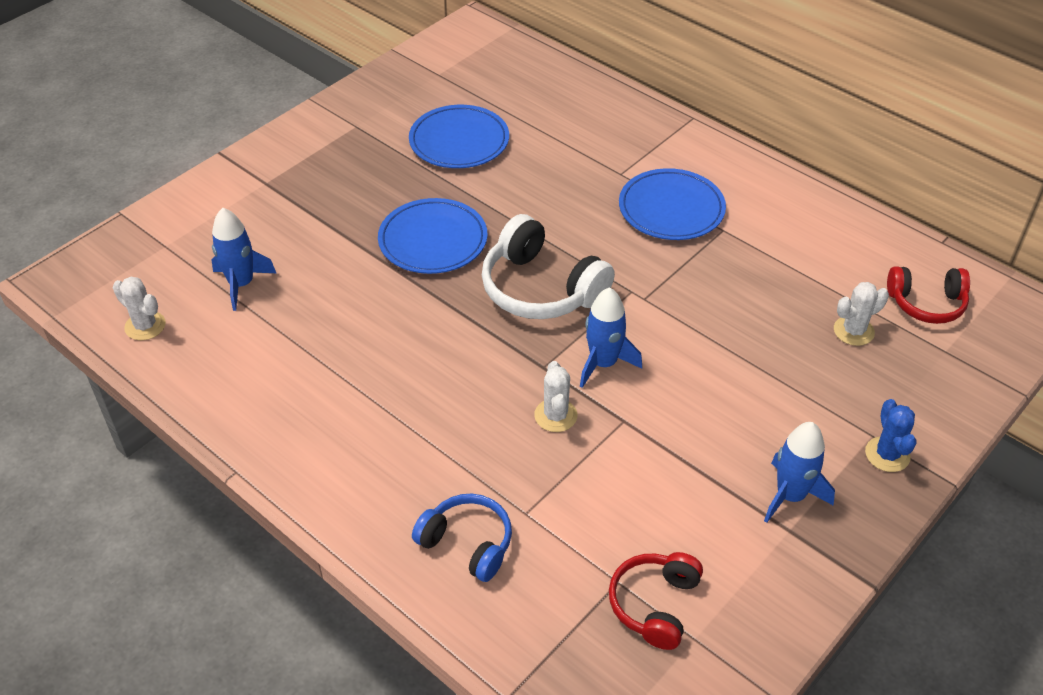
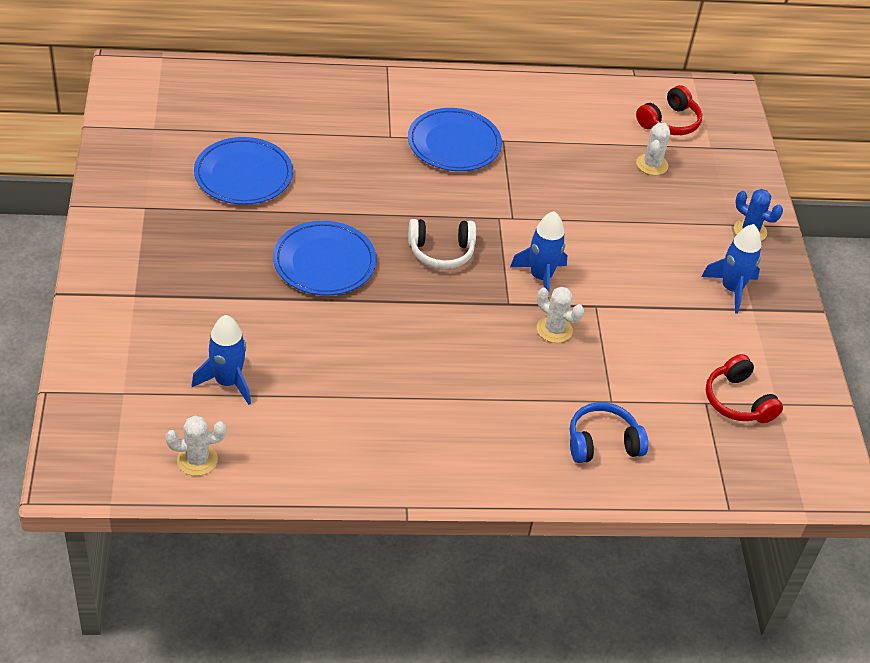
camera: 50 degrees left, 0 degrees up
white headphones [482,214,615,319] -> white headphones [408,219,476,269], size x0.63

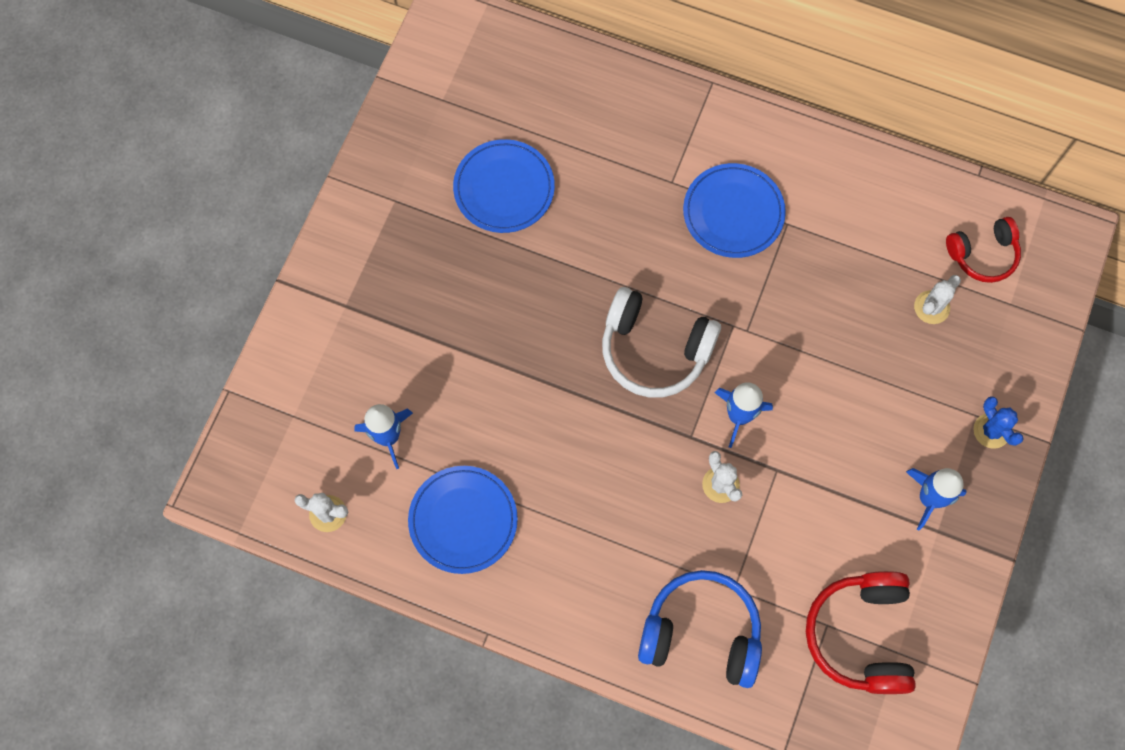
camera: 30 degrees right, 25 degrees up
blue plate [273,221,376,296] -> blue plate moved to [408,466,518,574]
white headphones [408,219,476,269] -> white headphones [602,287,721,398], size x1.58
blue headphones [570,402,648,463] -> blue headphones [638,570,762,688], size x1.58
red headphones [706,354,783,423] -> red headphones [806,571,916,694], size x1.58

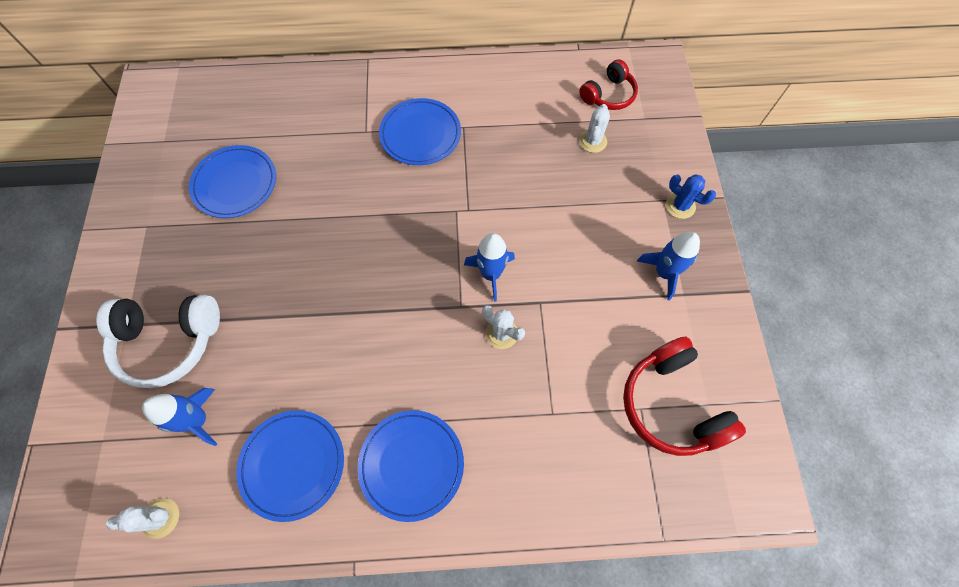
camera: 25 degrees left, 5 degrees down
white headphones [602,287,721,398] -> white headphones moved to [96,295,220,388]
blue headphones [638,570,762,688] -> none
none -> blue plate [357,410,464,522]

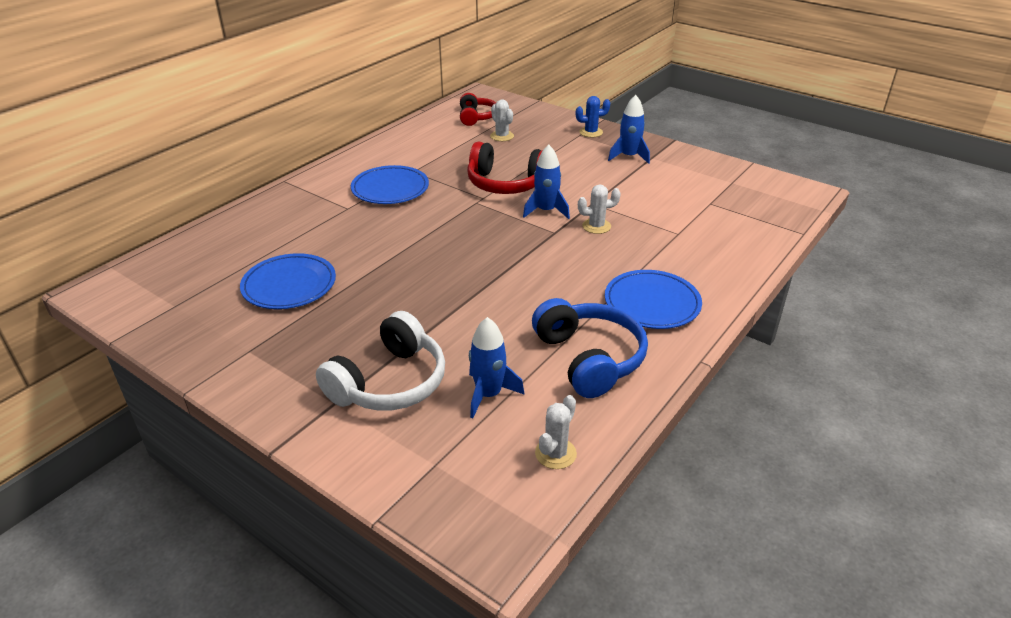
camera: 50 degrees left, 30 degrees down
blue plate [236,410,344,522] -> blue headphones [532,298,648,398]
red headphones [623,337,746,456] -> red headphones moved to [467,142,543,194]

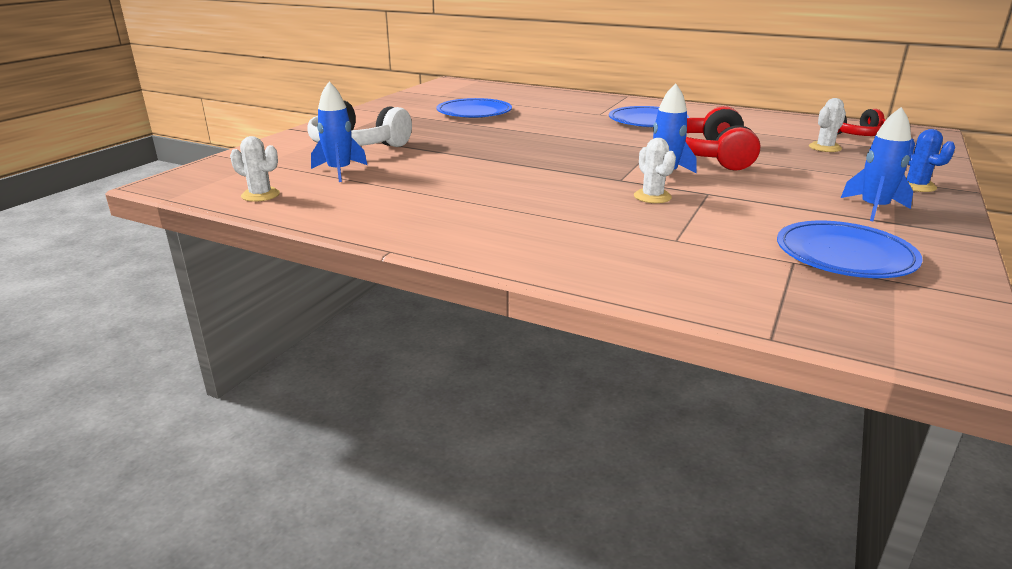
camera: 80 degrees right, 10 degrees down
blue headphones [532,298,648,398] -> none
blue plate [605,270,702,329] -> blue plate moved to [777,221,923,278]

